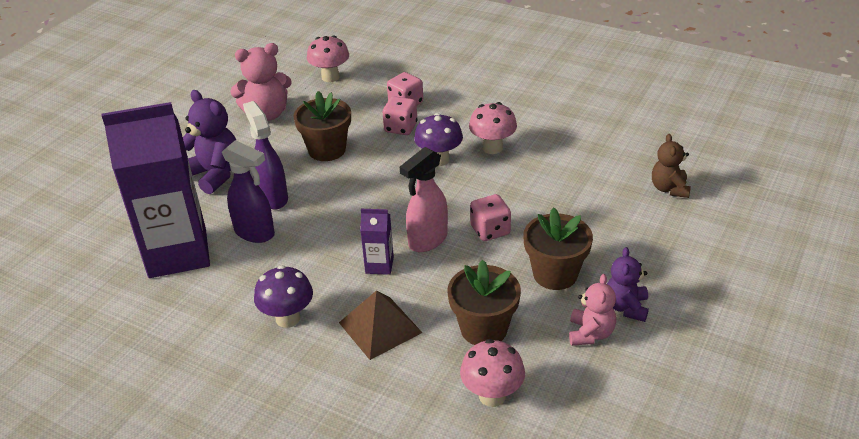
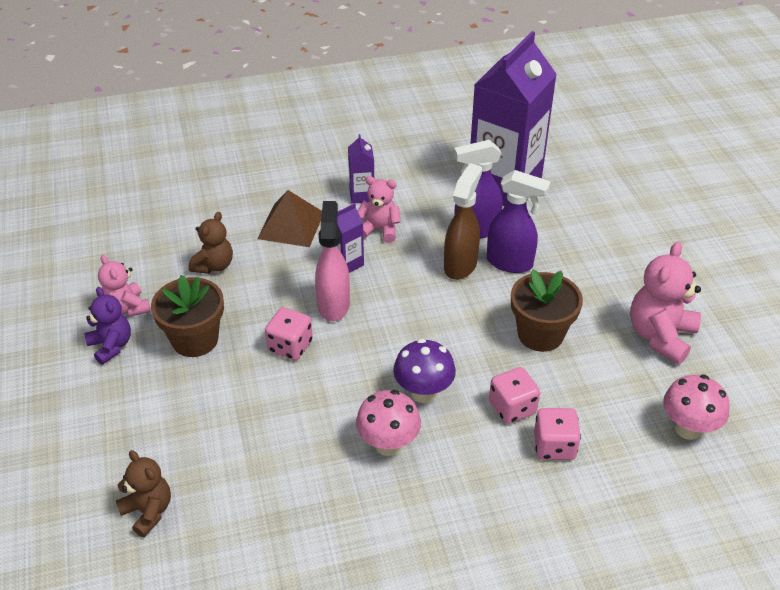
camera: 135 degrees right, 5 degrees up
purple teddy bear [183,90,237,194] -> none
purple mushroom [254,265,313,328] -> purple carton [348,134,374,204]
brown flower pot [448,260,521,345] -> brown teddy bear [189,212,233,274]
pink mushroom [460,339,525,407] -> none
none -> pink teddy bear [358,176,401,243]
none -> brown spray bottle [444,163,482,280]

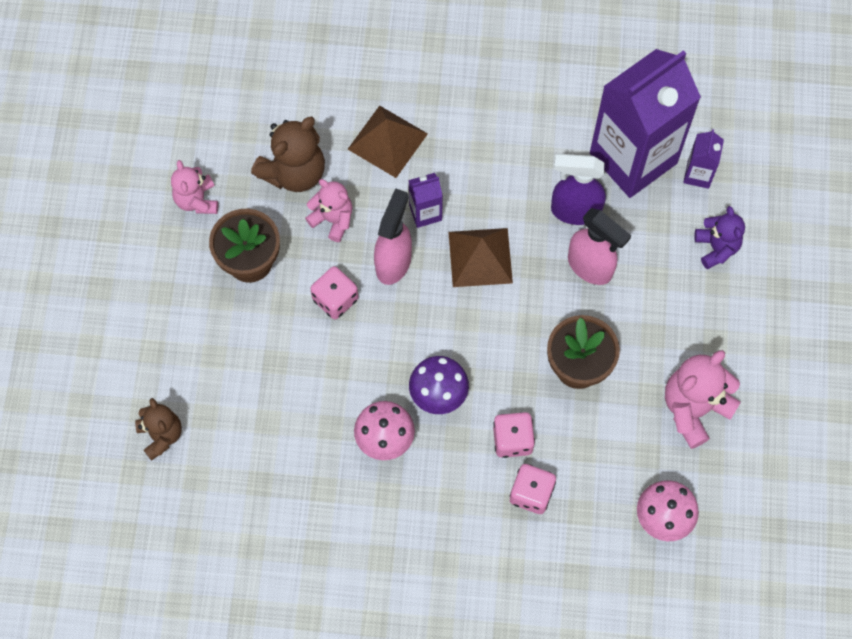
camera: 20 degrees right, 25 degrees up
purple teddy bear [84,287,131,365] -> purple teddy bear moved to [694,206,745,269]
brown teddy bear [189,212,233,274] -> brown teddy bear [251,117,325,192], size x1.56
purple carton [348,134,374,204] -> purple carton moved to [683,129,724,189]
pink teddy bear [358,176,401,243] -> pink teddy bear moved to [305,179,352,242]
brown spray bottle [444,163,482,280] -> none
purple spray bottle [487,170,551,273] -> pink spray bottle [568,208,631,285]
none -> brown pyramid [448,228,513,287]

